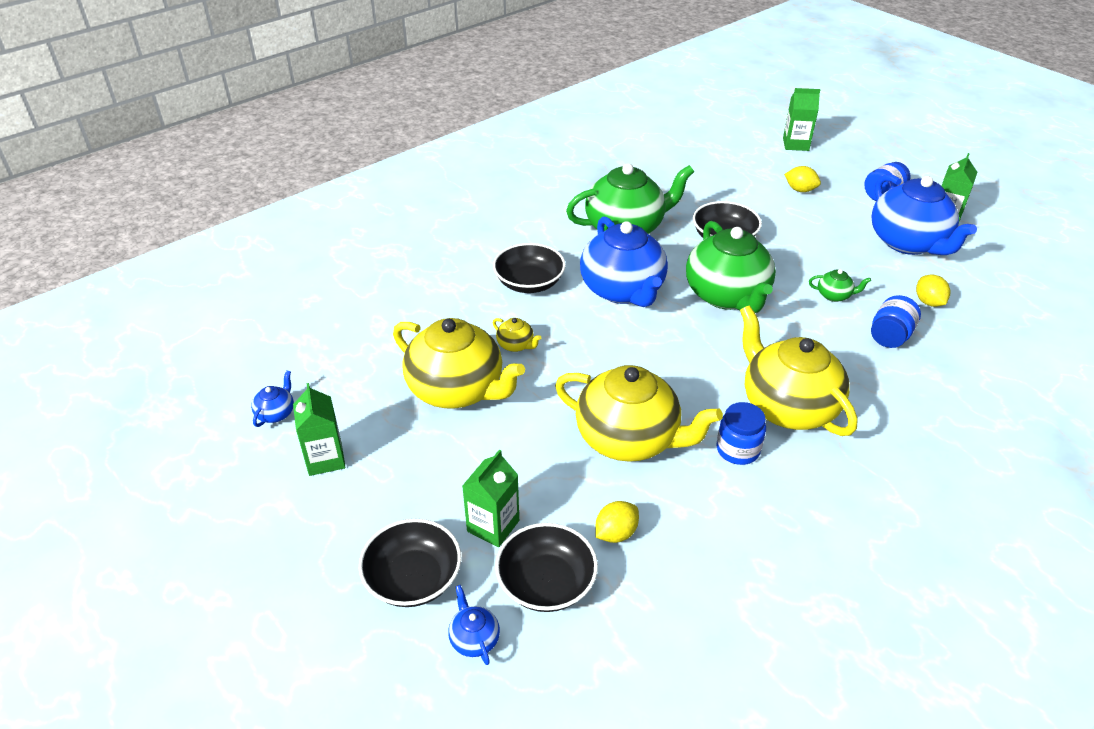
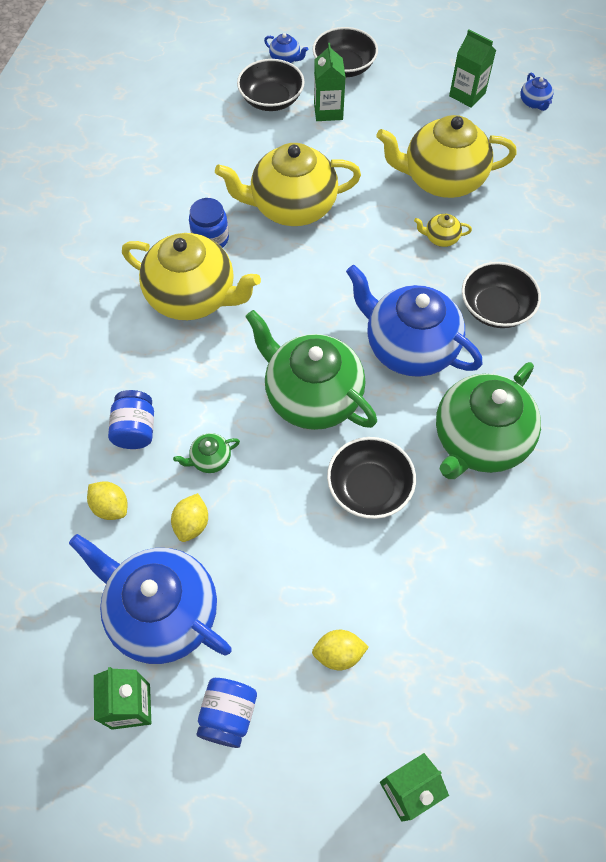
camera: 145 degrees right, 20 degrees up
yellow lemon [595,501,639,543] -> yellow lemon moved to [171,493,208,542]

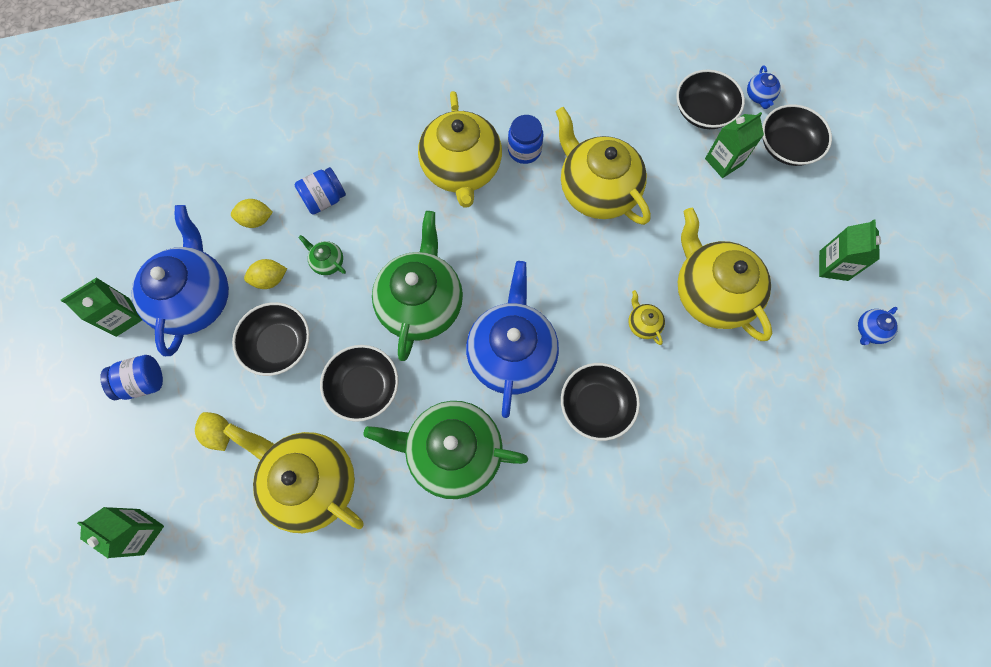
camera: 60 degrees right, 10 degrees up
yellow lemon [87,481,127,520] -> yellow lemon turned 75 degrees clockwise [231,199,273,228]
none -> yellow teapot [223,423,363,533]
none -> black bowl [232,302,310,376]

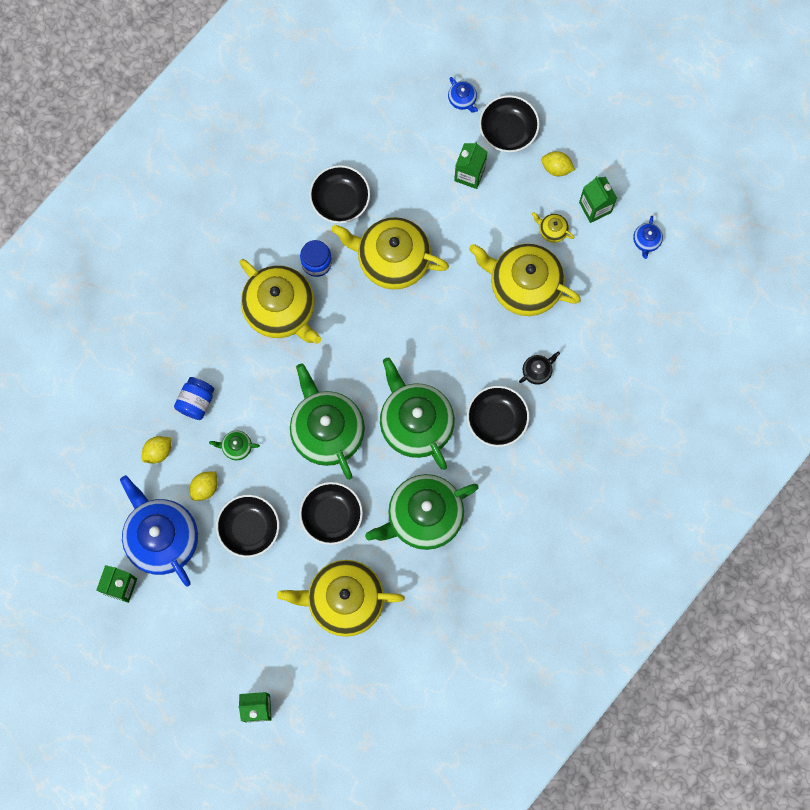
camera: 35 degrees left, 5 degrees up
blue jar [100,355,163,400] -> none
yellow lemon [195,412,230,451] -> yellow lemon moved to [541,151,575,176]
blue teapot [466,261,559,418] -> green teapot [380,357,455,470]
yellow teapot [628,290,665,345] -> yellow teapot moved to [532,212,575,243]
black bowl [676,70,745,129] -> black bowl moved to [309,165,370,224]
none -> black teapot [519,352,560,385]

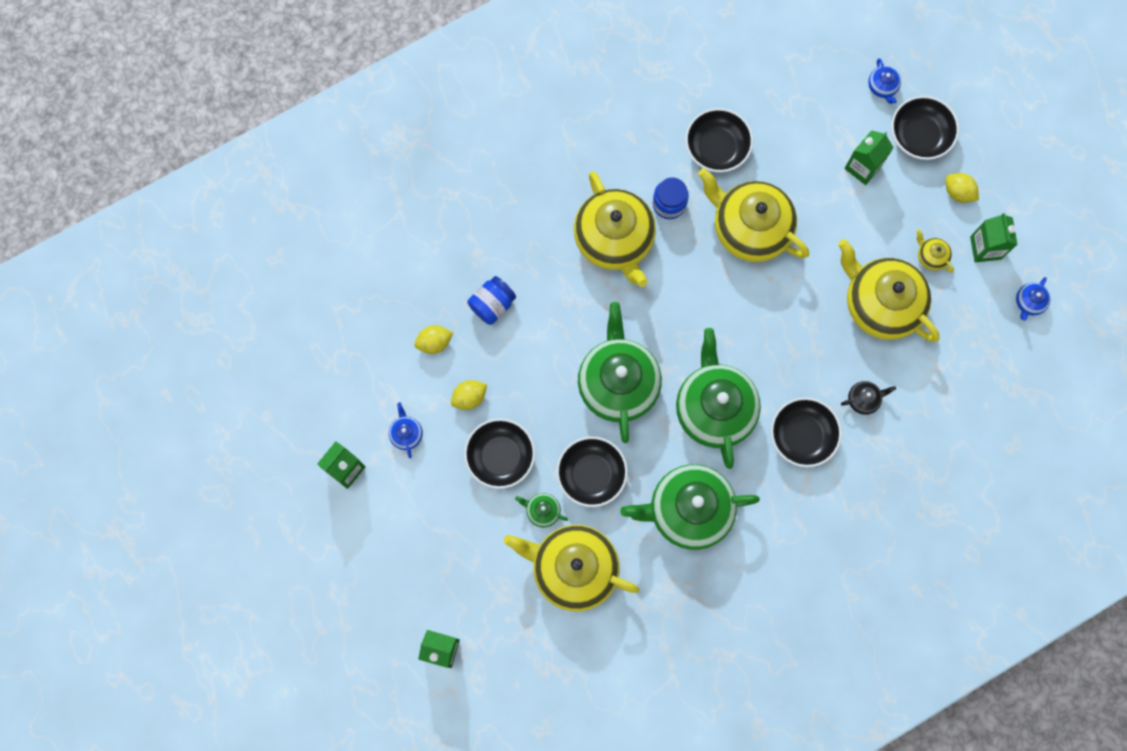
camera: 20 degrees right, 0 degrees up
blue teapot [120,475,198,586] -> blue teapot [389,402,423,458], size x0.41
green teapot [209,430,260,460] -> green teapot moved to [515,493,568,528]

